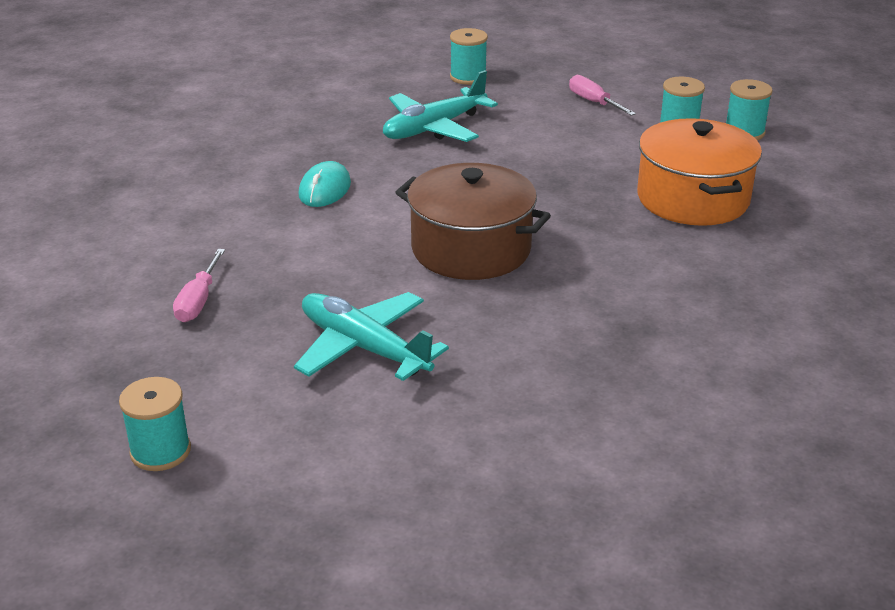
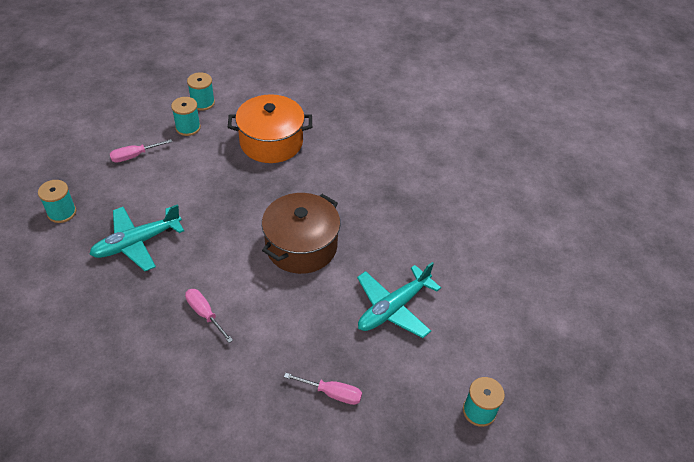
camera: 85 degrees left, 15 degrees up
turquoise mouse [298,161,351,207] -> pink screwdriver [185,289,233,343]
turquoise plane [383,70,498,142] -> turquoise plane turned 90 degrees clockwise [90,204,184,271]

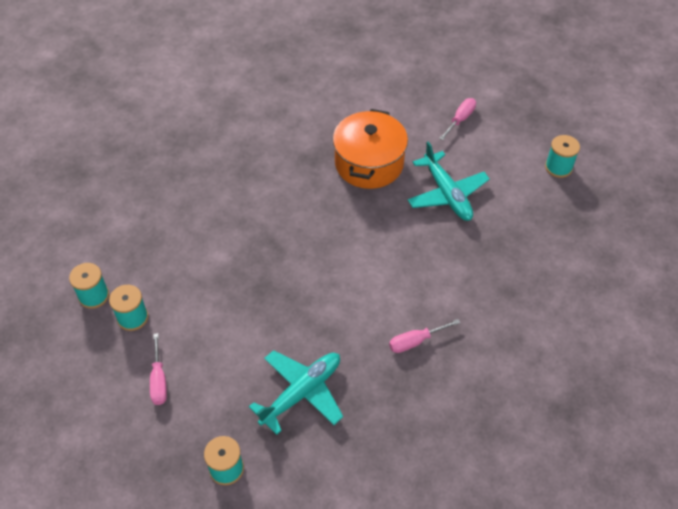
camera: 70 degrees left, 5 degrees up
turquoise plane [90,204,184,271] -> turquoise plane turned 120 degrees counterclockwise [249,350,343,435]
orange pot [228,94,312,163] -> orange pot moved to [333,109,408,189]
brown pot [262,193,340,274] -> none
pink screwdriver [284,373,362,405] -> pink screwdriver moved to [439,98,476,140]

